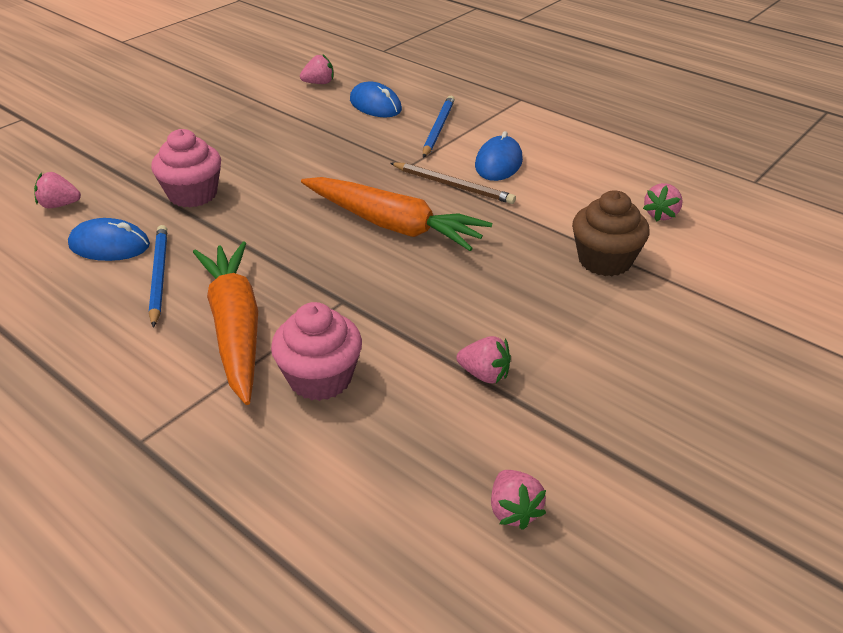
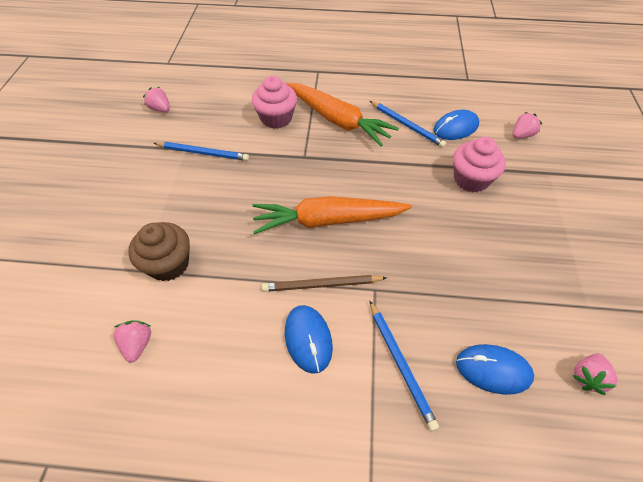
camera: 145 degrees right, 15 degrees up
pink strawberry [456,336,511,383] -> blue pencil [154,142,249,161]

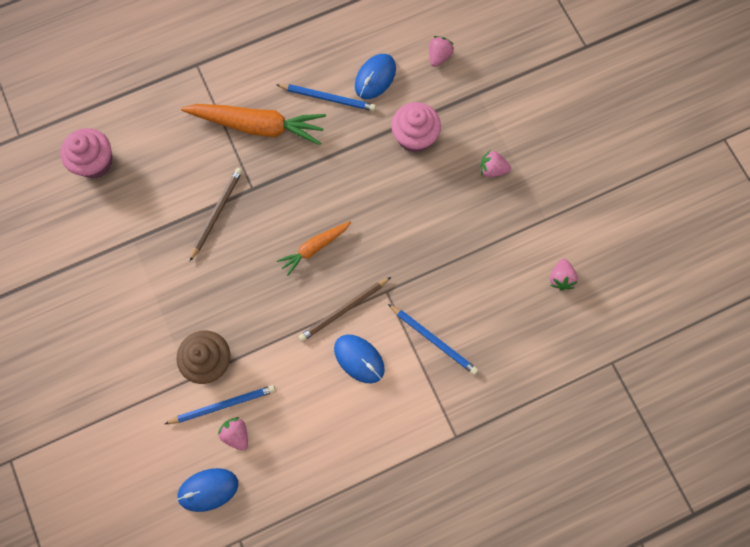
camera: 30 degrees left, 20 degrees up
pink strawberry [143,87,170,112] -> pink strawberry moved to [480,151,511,177]
blue pencil [154,142,249,161] -> blue pencil moved to [165,385,276,424]
pink cupcake [252,76,297,129] -> pink cupcake moved to [60,128,112,178]
orange carrot [253,196,412,234] -> orange carrot [277,221,351,276], size x0.56
blue mouse [456,344,534,395] -> blue mouse moved to [177,468,238,512]
none -> brown pencil [190,168,243,261]

